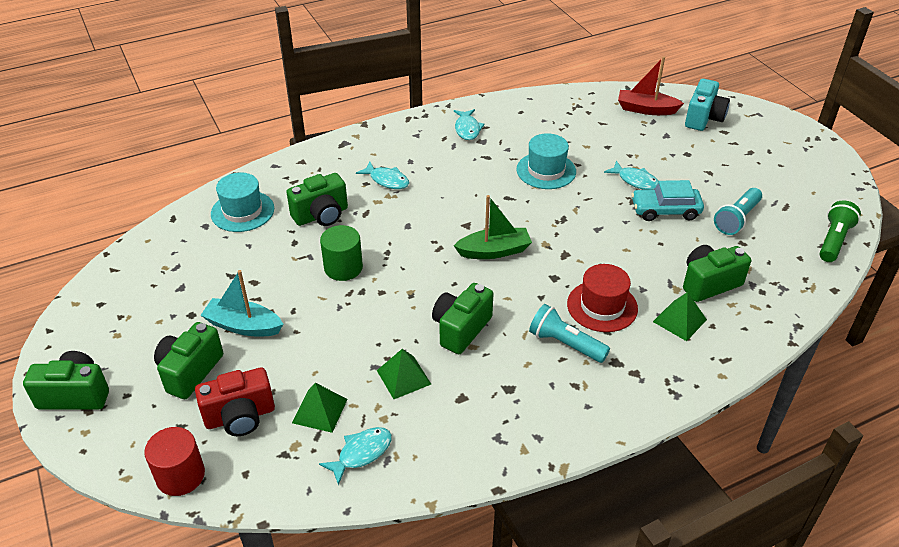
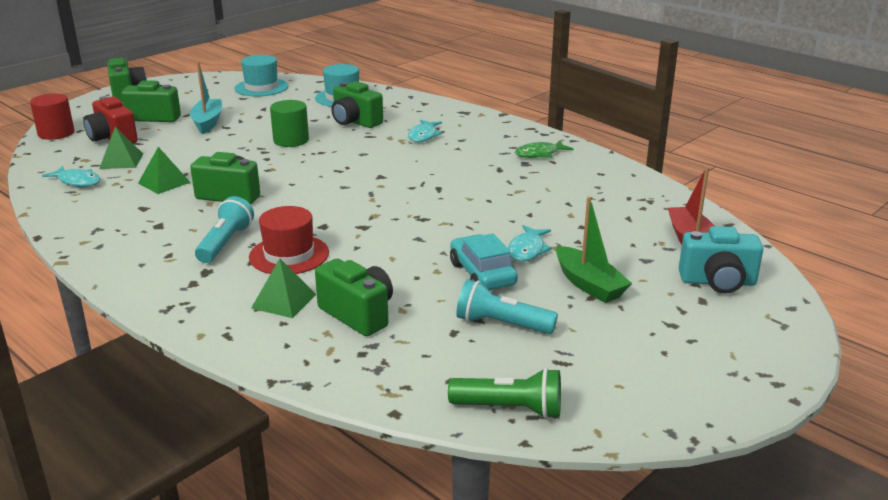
camera: 70 degrees right, 15 degrees down
turquoise fish [454,109,485,140] -> green fish [515,140,573,158]
green boat [454,195,532,259] -> green boat moved to [556,197,632,303]
turquoise hat [516,133,576,189] -> turquoise hat moved to [235,55,289,96]

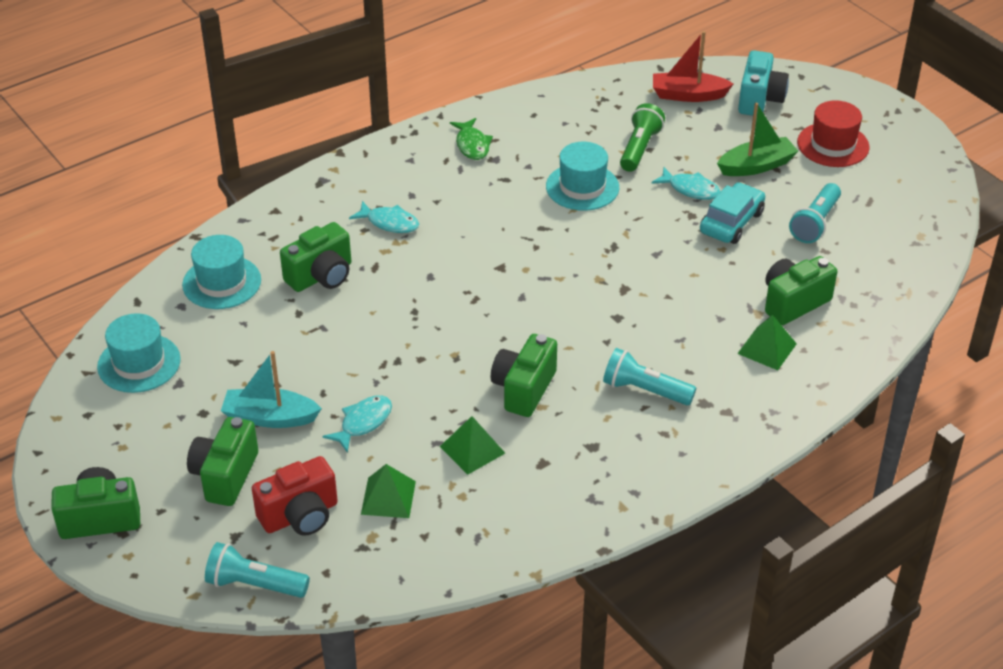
camera: 80 degrees left, 15 degrees up
red cylinder [30,93,75,140] -> turquoise flashlight [205,542,310,598]
turquoise fish [42,166,101,187] -> turquoise fish moved to [323,395,392,453]
red hat [249,206,329,274] -> red hat moved to [797,100,870,167]
green cylinder [270,100,309,147] -> none
green flashlight [448,368,561,419] -> green flashlight moved to [620,103,665,172]
turquoise car [450,233,518,290] -> turquoise car turned 135 degrees clockwise [700,182,765,244]
none -> turquoise hat [546,142,619,211]

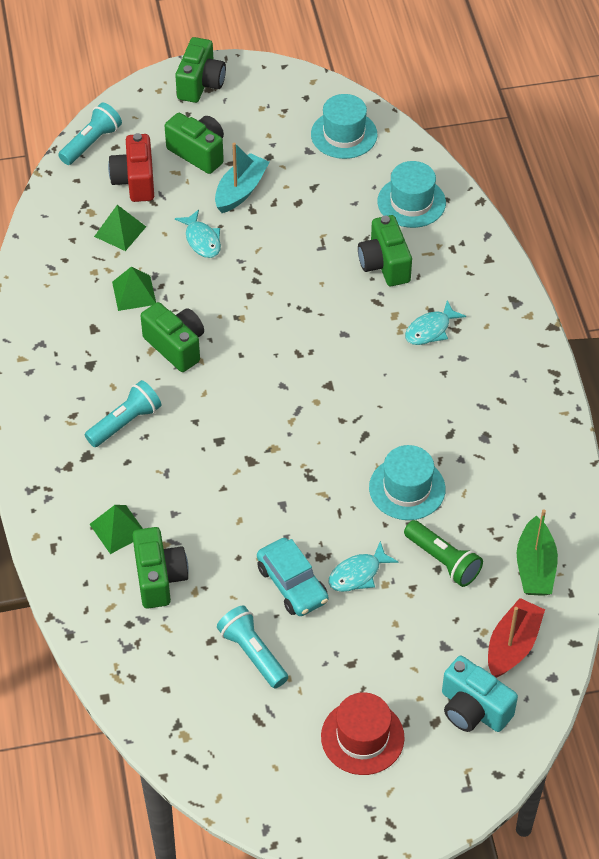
camera: 115 degrees right, 10 degrees up
green fish [450,118,493,160] -> none
green boat [717,103,798,176] -> green boat moved to [517,509,558,596]

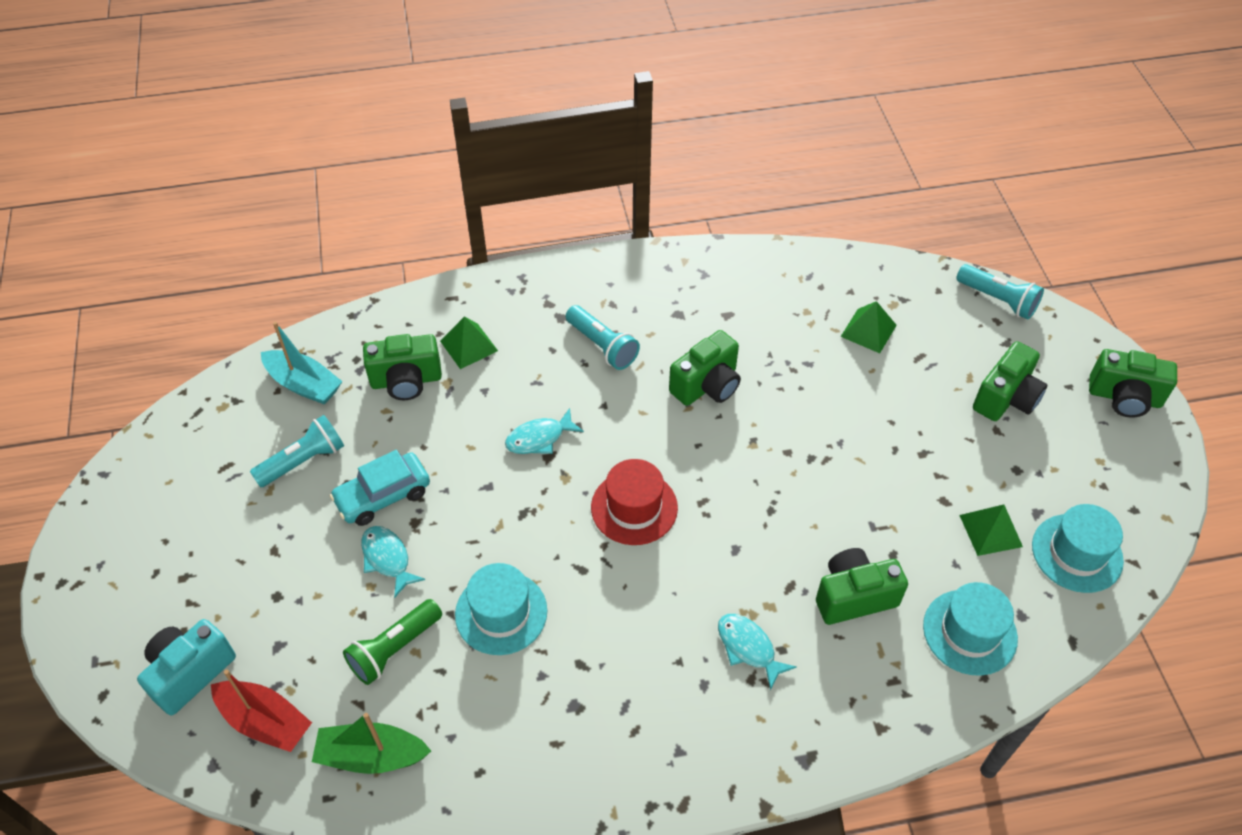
camera: 90 degrees right, 0 degrees up
red camera [108,133,154,202] -> none
green pyramid [112,266,156,311] -> green pyramid moved to [959,504,1023,556]
turquoise fish [175,210,221,258] -> turquoise fish moved to [505,408,584,454]
turquoise boat [215,143,270,213] -> turquoise boat moved to [261,321,343,405]
red hat [321,692,405,775] -> red hat moved to [591,459,678,545]

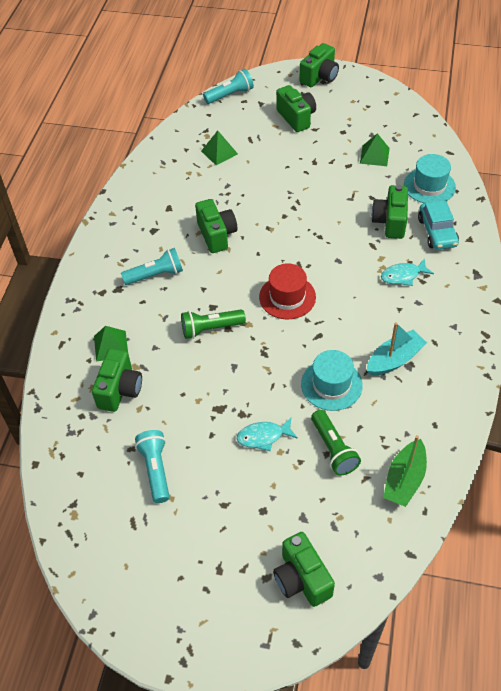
camera: 65 degrees left, 0 degrees up
turquoise camera [137,619,236,715] -> green camera [273,532,335,607]
red boat [211,670,312,752] -> none
turquoise boat [261,321,343,405] -> turquoise boat moved to [367,322,427,375]
turquoise car [330,450,430,526] -> turquoise car moved to [418,201,459,250]
turquoise fish [505,408,584,454] -> green flashlight [181,310,246,339]
turquoise hat [1032,504,1124,593] -> none

